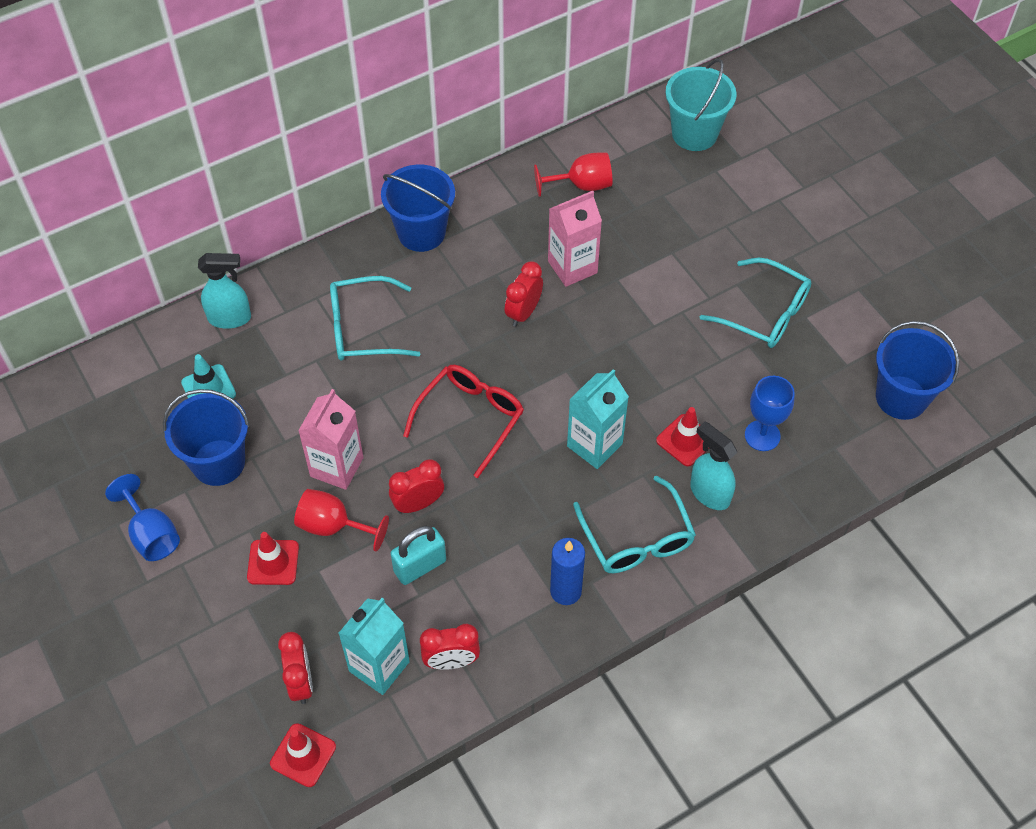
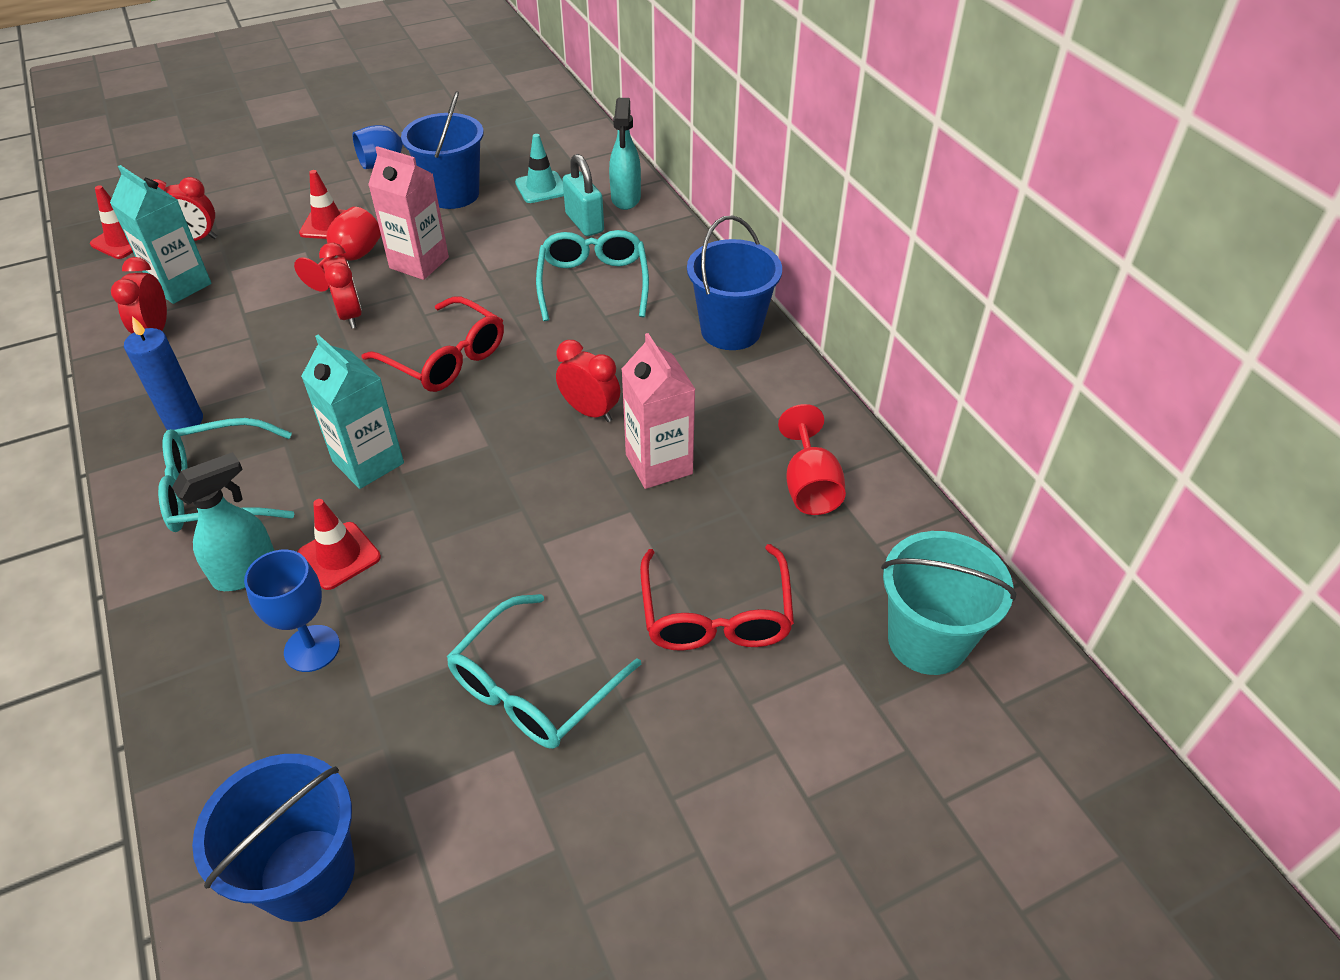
camera: 95 degrees right, 10 degrees down
turquoise padlock [391,526,446,585] -> turquoise padlock moved to [562,154,604,236]
none -> red glasses [640,544,794,651]

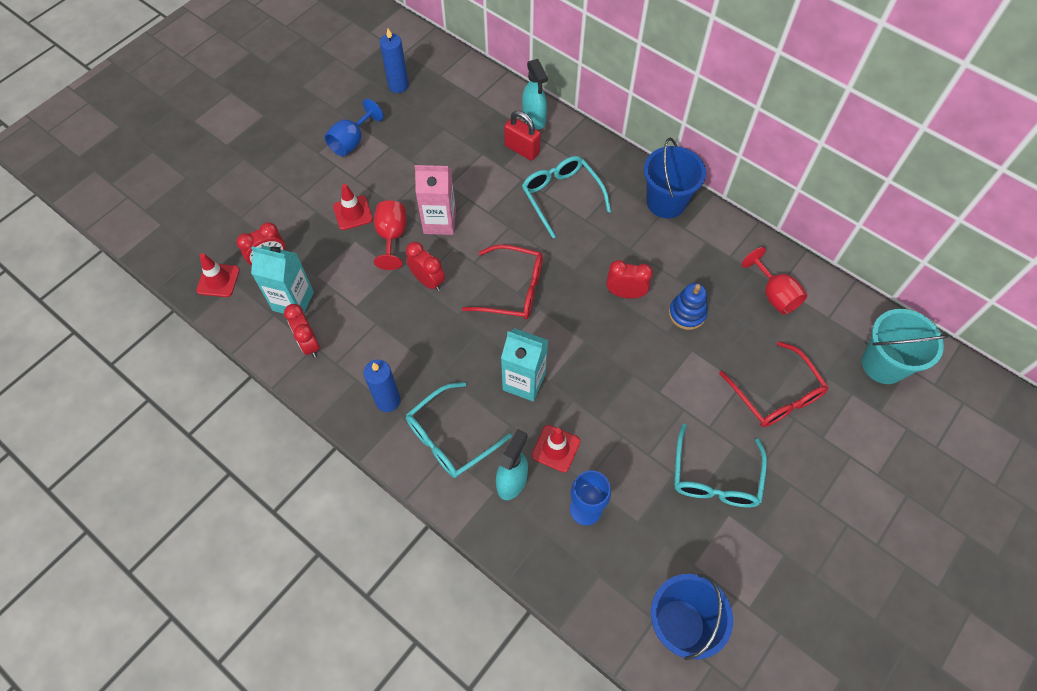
camera: 25 degrees left, 15 degrees up
blue bucket [401,91,484,209] -> none
turquoise traffic cone [515,134,564,203] -> none
turquoise padlock [562,154,604,236] -> red padlock [504,111,541,161]
pink carton [621,333,695,489] -> blue stacking toy [669,283,708,330]
none -> blue candle [380,28,409,93]

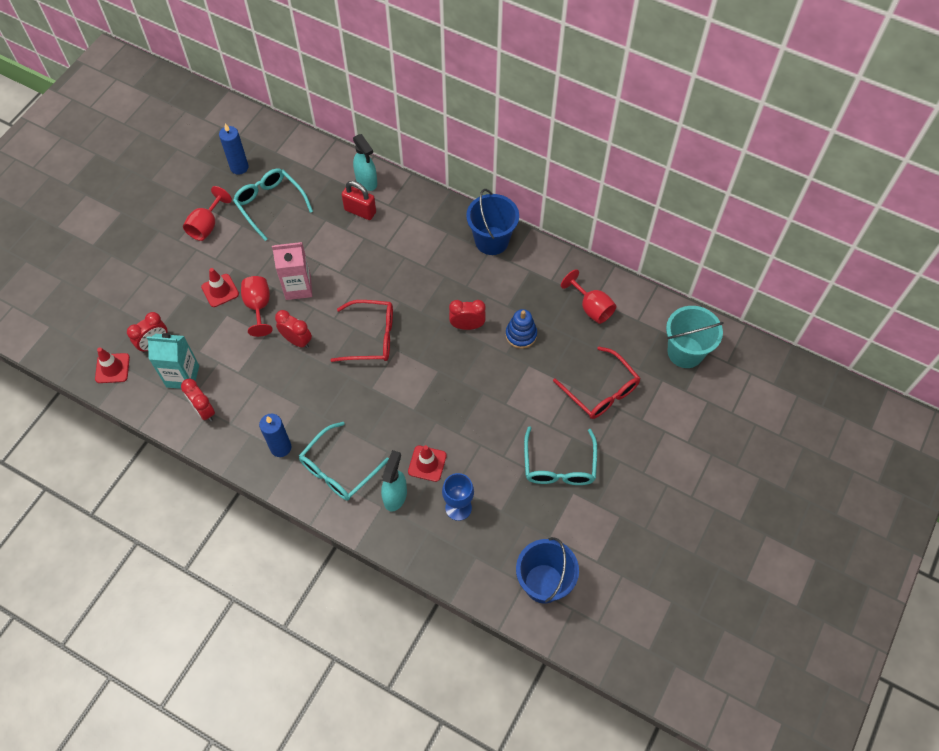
camera: 10 degrees left, 0 degrees up
blue goblet [324,99,384,156] -> red goblet [183,186,232,241]
turquoise carton [501,328,548,402] -> none
turquoise glasses [522,156,611,238] -> turquoise glasses moved to [233,168,313,241]

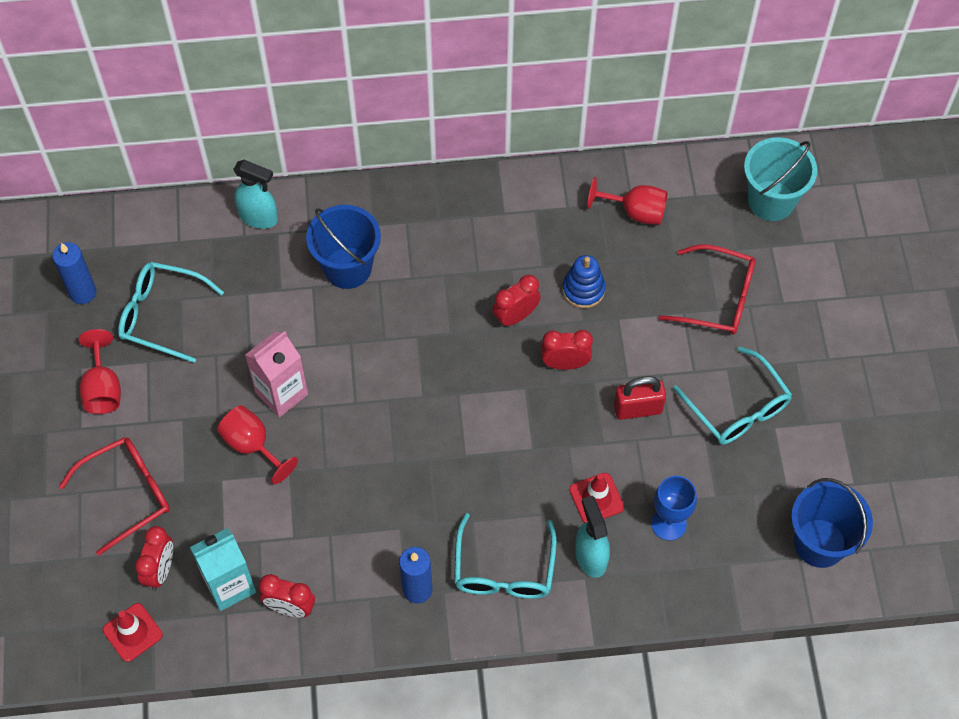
camera: 35 degrees left, 0 degrees up
red traffic cone [201,268,239,307] -> none
red clock [275,310,312,348] -> red clock moved to [541,330,593,370]
red glasses [330,300,393,362] -> red glasses moved to [59,437,170,555]
red padlock [342,181,376,220] -> red padlock moved to [614,376,666,420]
blue bucket [466,189,519,255] -> blue bucket moved to [306,205,381,289]

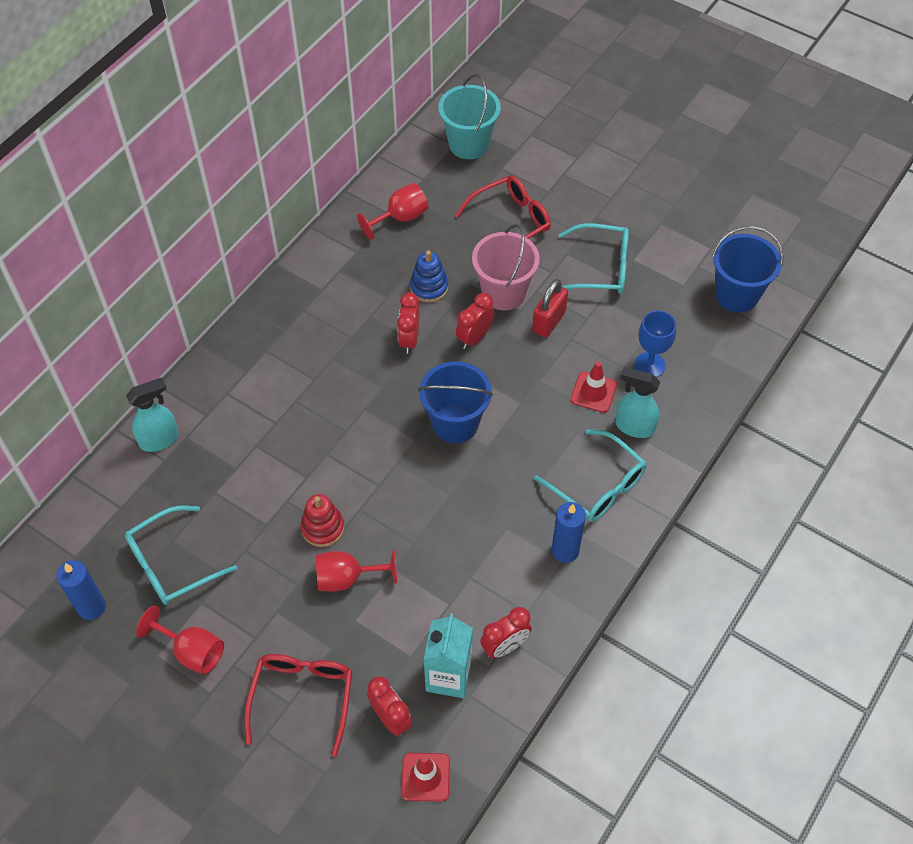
camera: 50 degrees left, 5 degrees down
pink carton [245,331,308,417] -> red stacking toy [301,494,344,547]
blue bucket [306,205,381,289] -> blue bucket moved to [418,361,493,443]
none -> pink bucket [472,224,540,311]

